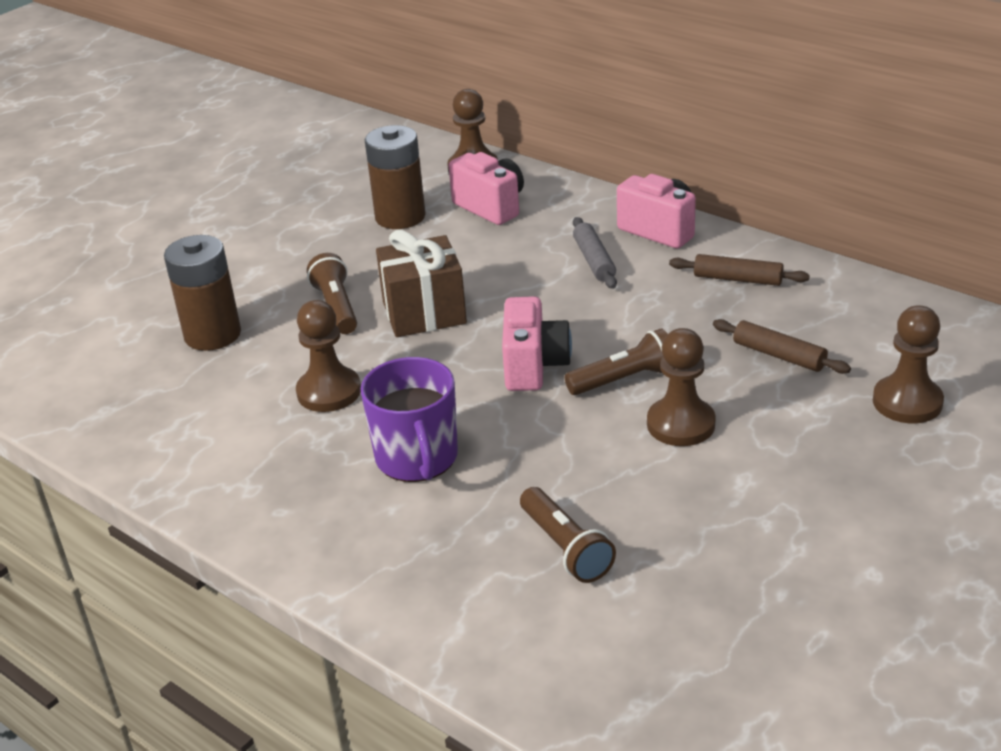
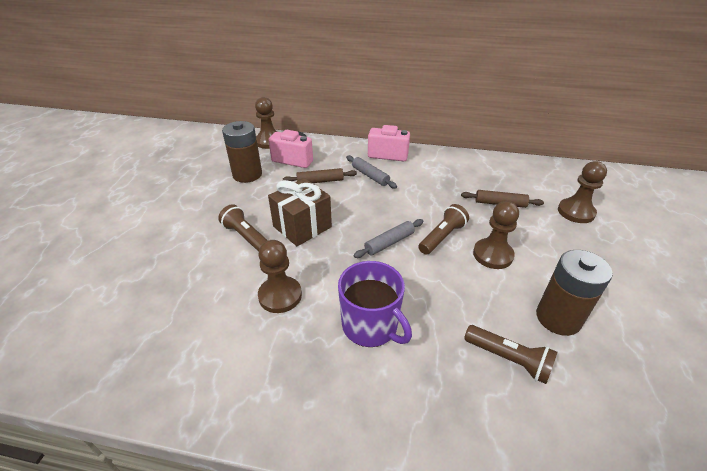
camera: 30 degrees left, 5 degrees up
brown battery [164,235,241,351] -> brown battery moved to [536,250,613,336]
pink camera [502,296,572,391] -> grey rolling pin [353,219,423,258]
brown rolling pin [669,254,810,286] -> brown rolling pin moved to [283,168,357,183]

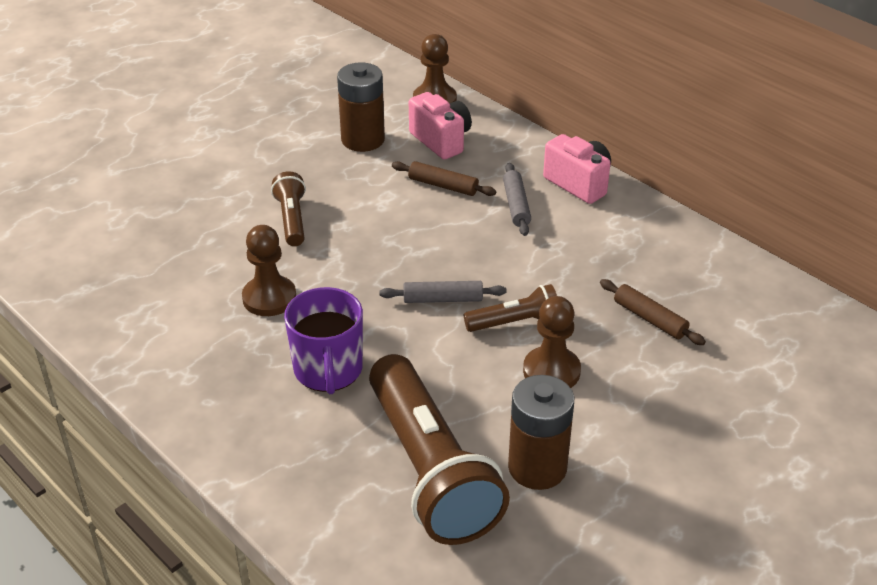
camera: 35 degrees right, 0 degrees up
brown gift [268,178,332,246] -> none
brown flashlight [464,325,558,384] -> brown flashlight [369,354,510,545], size x2.10
brown pawn [558,161,607,223] -> none

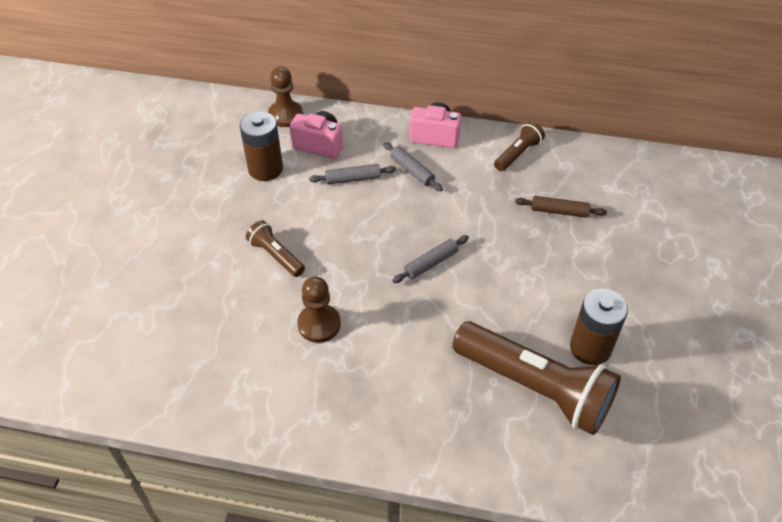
camera: 35 degrees left, 10 degrees up
purple mug [284,287,363,394] -> none
brown rolling pin [392,161,496,196] -> grey rolling pin [309,164,396,184]
brown flashlight [464,284,557,332] -> brown flashlight moved to [494,121,545,172]
brown pawn [523,296,581,388] -> none

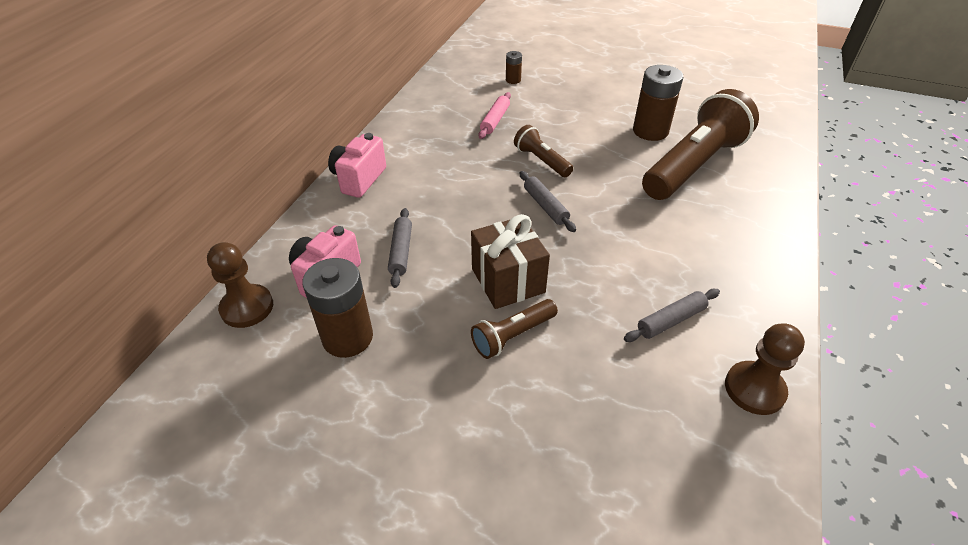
camera: 80 degrees left, 5 degrees down
brown pawn [297,277,341,343] -> brown pawn moved to [725,323,805,415]
grey rolling pin [383,142,443,191] -> grey rolling pin moved to [624,289,720,342]
brown flashlight [494,121,545,172] -> brown flashlight moved to [514,125,573,177]
brown rolling pin [515,196,607,218] -> pink rolling pin [478,92,511,139]
none -> brown gift [471,214,550,309]
none -> brown battery [506,51,522,84]

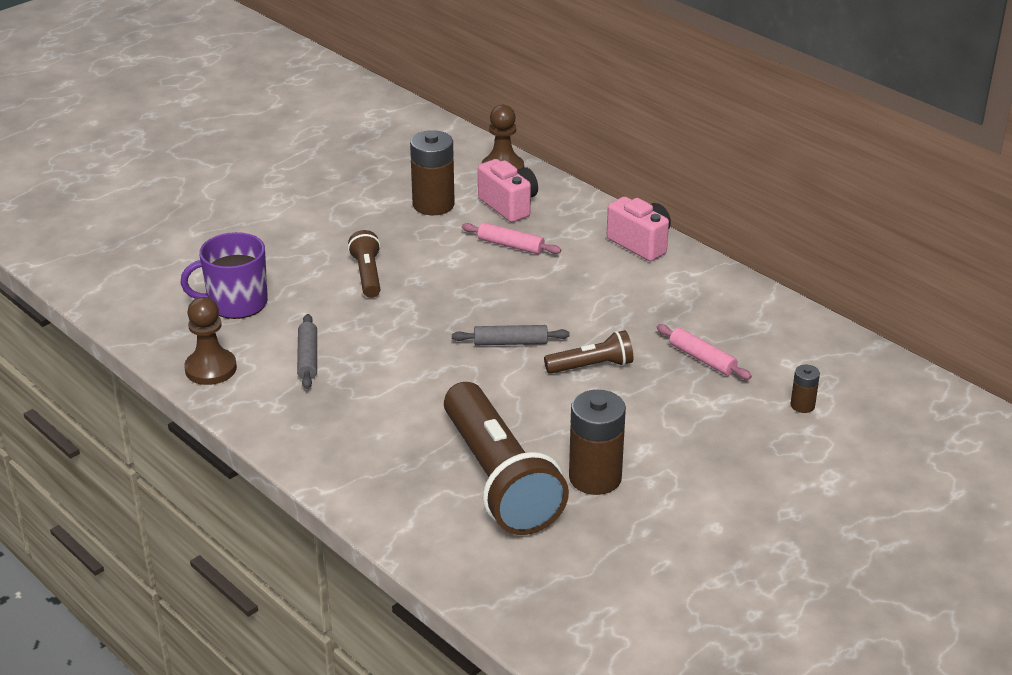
camera: 115 degrees right, 10 degrees down
grey rolling pin [388,208,412,288] -> pink rolling pin [462,223,561,254]
brown gift [471,214,550,309] -> none
none -> purple mug [180,232,268,319]

